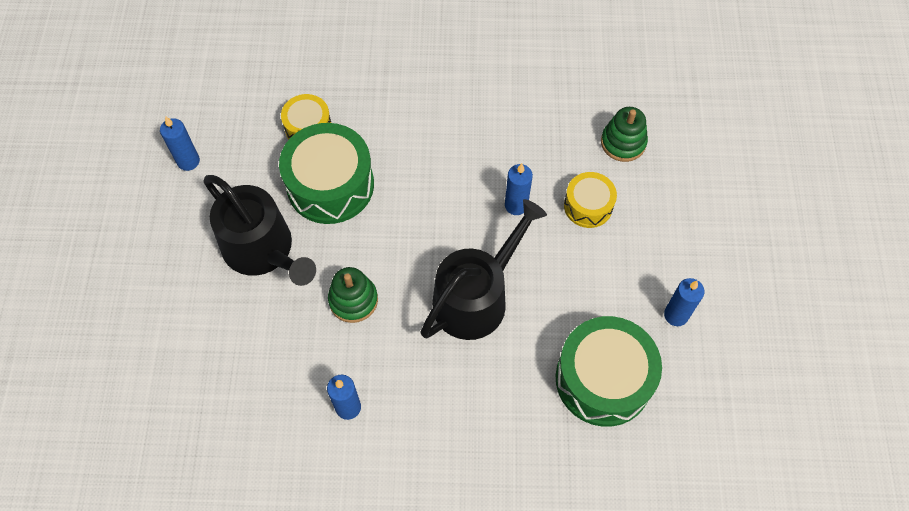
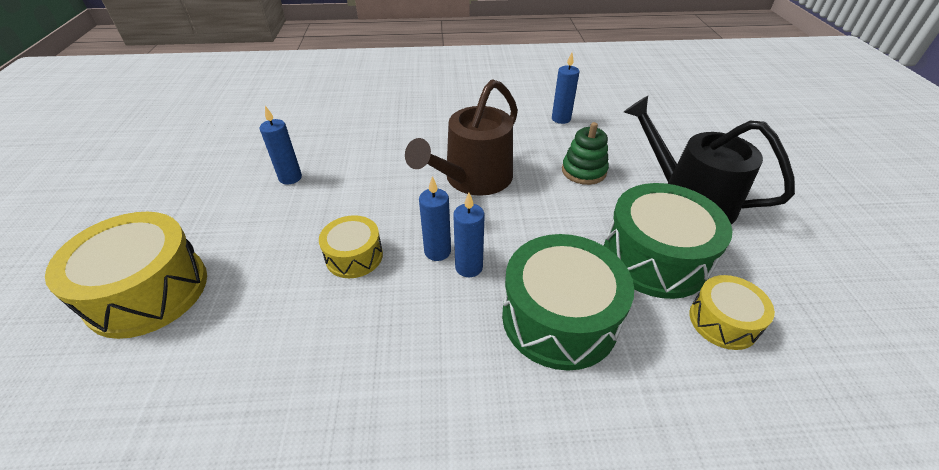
camera: 175 degrees right, 20 degrees down
blue candle [160,116,200,171] -> blue candle moved to [453,193,485,277]
black watering can [420,199,547,340] -> brown watering can [405,79,518,196]
green drum [556,316,662,427] -> green drum moved to [502,234,634,370]
green stacking toy [601,107,648,162] -> none
none -> yellow drum [45,212,207,339]

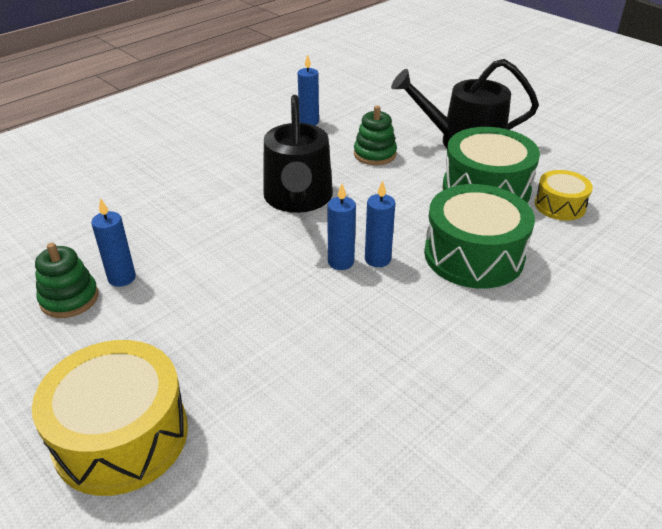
camera: 40 degrees left, 5 degrees down
yellow drum [319,215,383,278] -> none
brown watering can [405,79,518,196] -> black watering can [263,95,333,213]
none -> green stacking toy [35,243,99,318]

